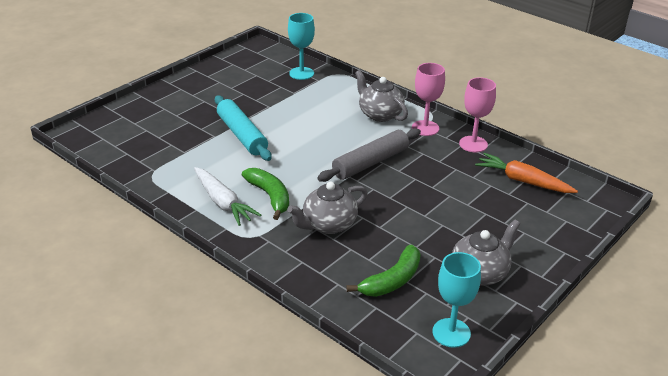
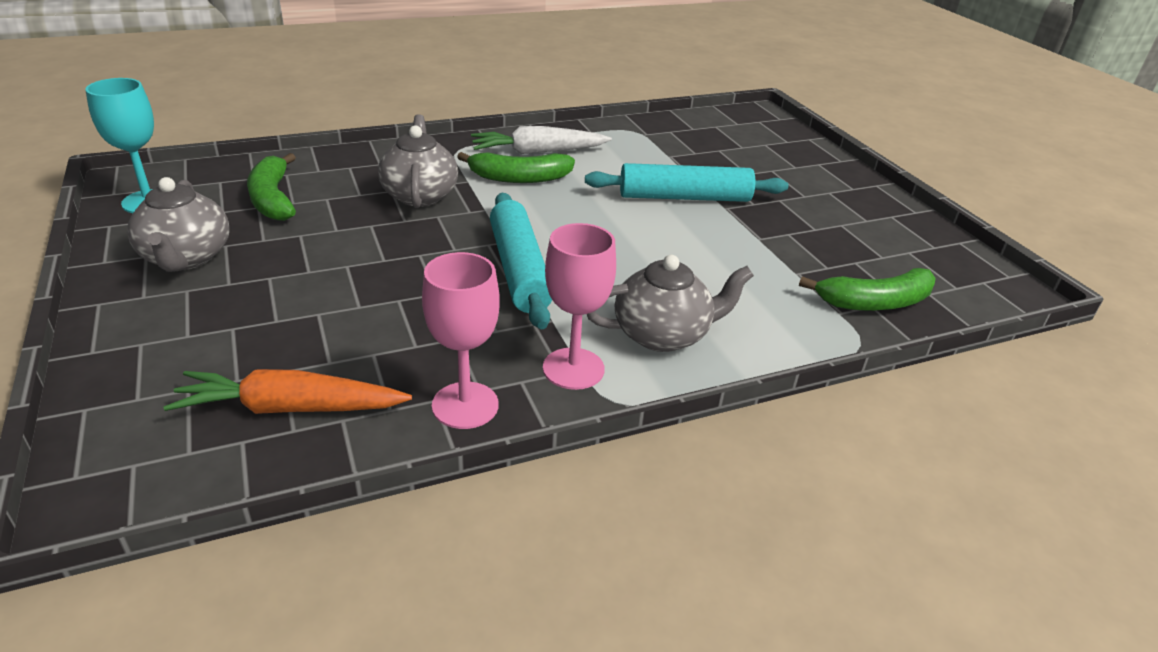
camera: 115 degrees right, 0 degrees up
turquoise goblet [288,13,315,80] -> green banana [799,268,936,311]
grey rolling pin [317,128,421,182] -> turquoise rolling pin [490,193,552,329]
orange carrot [475,153,578,193] -> orange carrot turned 150 degrees counterclockwise [164,369,412,414]

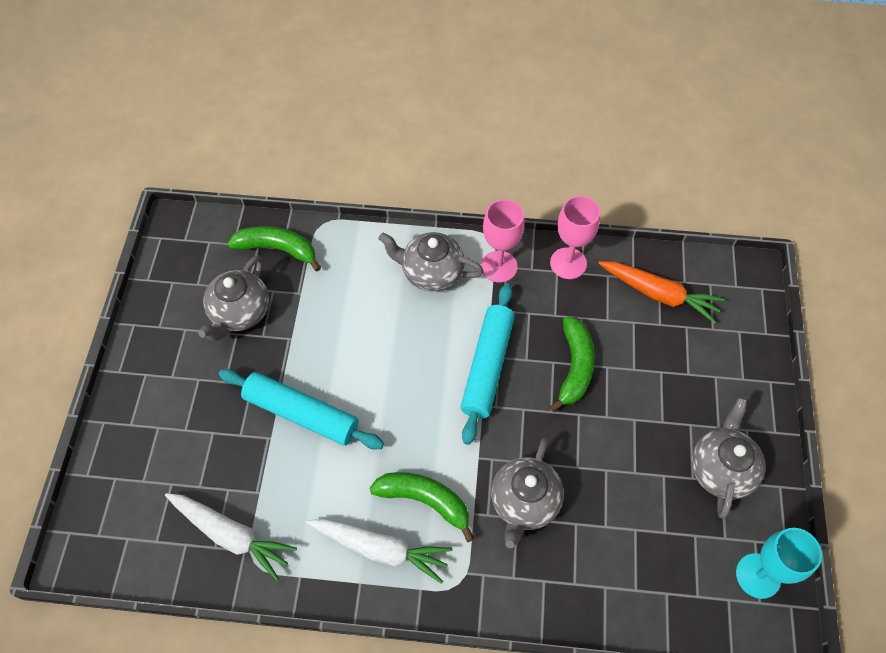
camera: 150 degrees left, 25 degrees up
green banana [247,153,296,221] -> green banana moved to [550,316,595,412]
none -> white carrot [165,493,297,581]
none -> grey teapot [198,255,269,341]

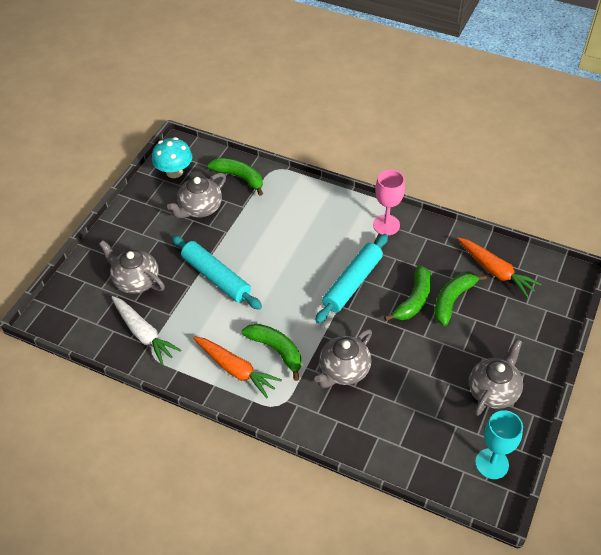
camera: 20 degrees right, 10 degrees down
white carrot [306,519,452,584] -> orange carrot [193,336,282,398]
grey teapot [379,232,484,292] -> grey teapot moved to [99,240,165,294]
pink goblet [550,196,600,279] -> none
none -> turquoise mushroom [152,137,192,178]
none -> green banana [434,273,487,326]

